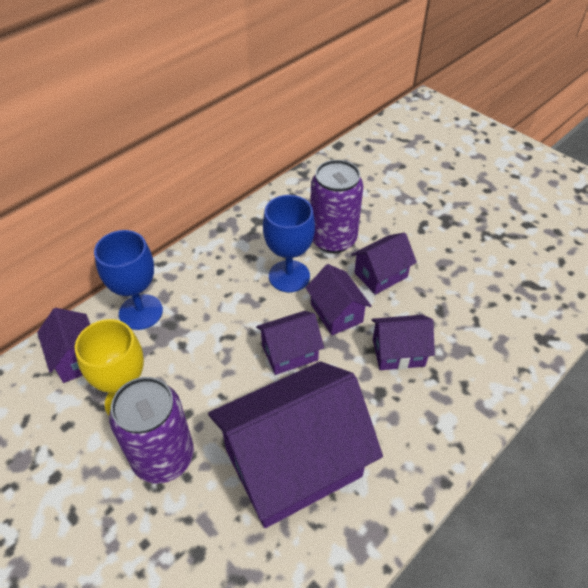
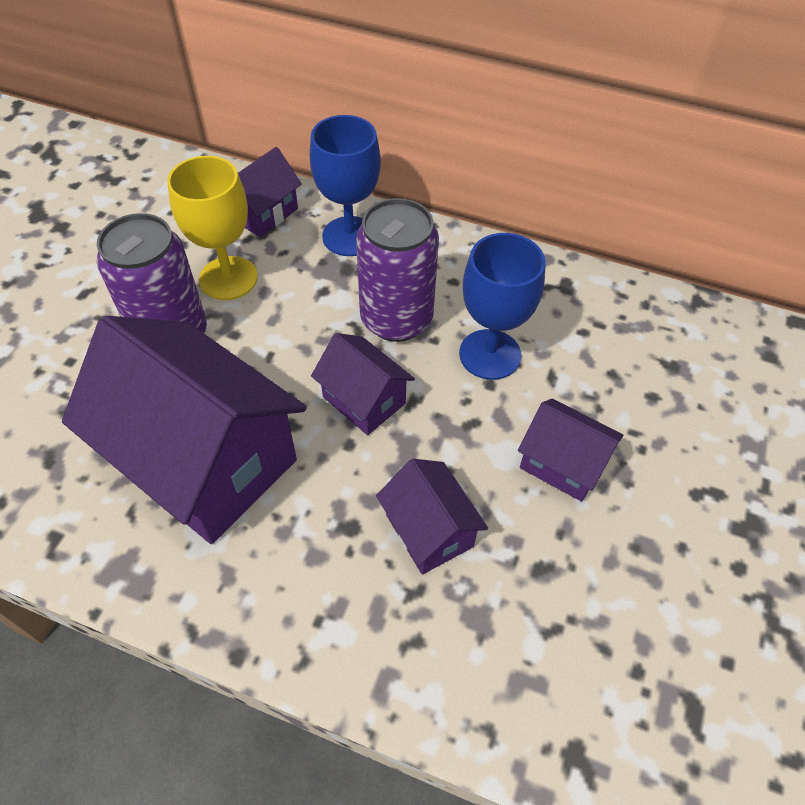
camera: 65 degrees right, 5 degrees up
purple house [306,264,371,335] -> none
purple can [310,160,363,253] -> purple can moved to [356,198,439,342]

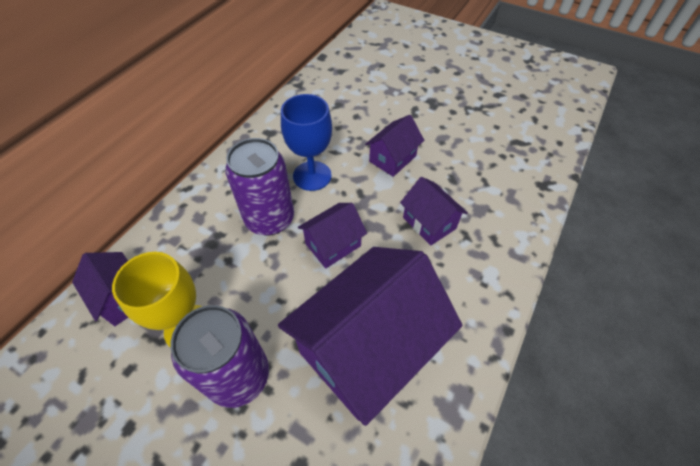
camera: 80 degrees left, 0 degrees up
blue goblet [310,115,381,256] -> none
purple house [376,459,488,575] -> purple house turned 75 degrees clockwise [400,177,468,245]

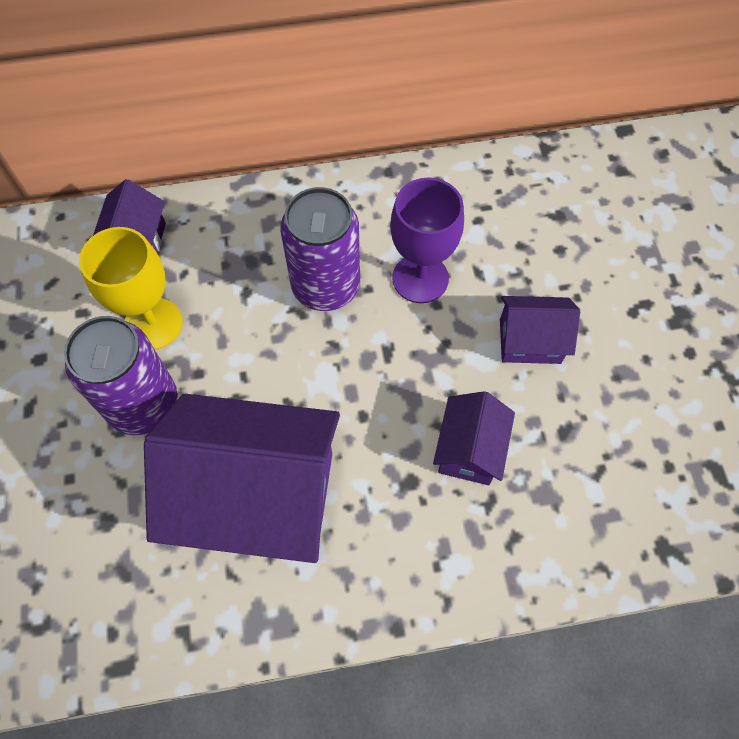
camera: 50 degrees right, 10 degrees up
blue goblet [281,94,332,191] -> purple goblet [390,178,464,303]
purple house [298,203,367,269] -> none

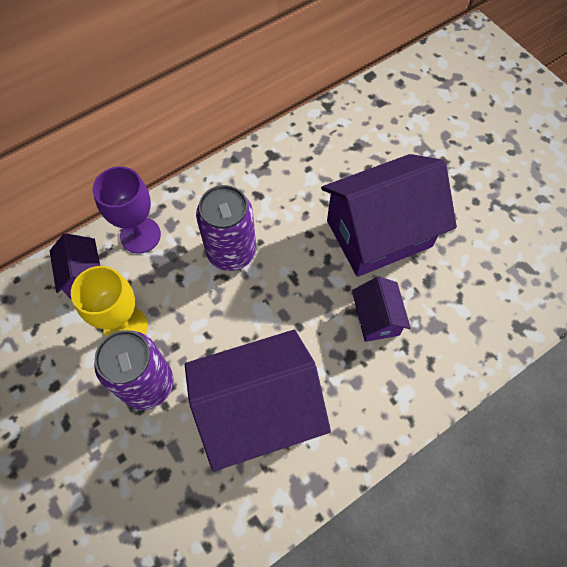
camera: 25 degrees left, 0 degrees up
purple goblet [390,178,464,303] -> purple goblet moved to [93,166,161,254]
purple house [500,296,580,364] -> purple house [321,154,457,277], size x2.07

